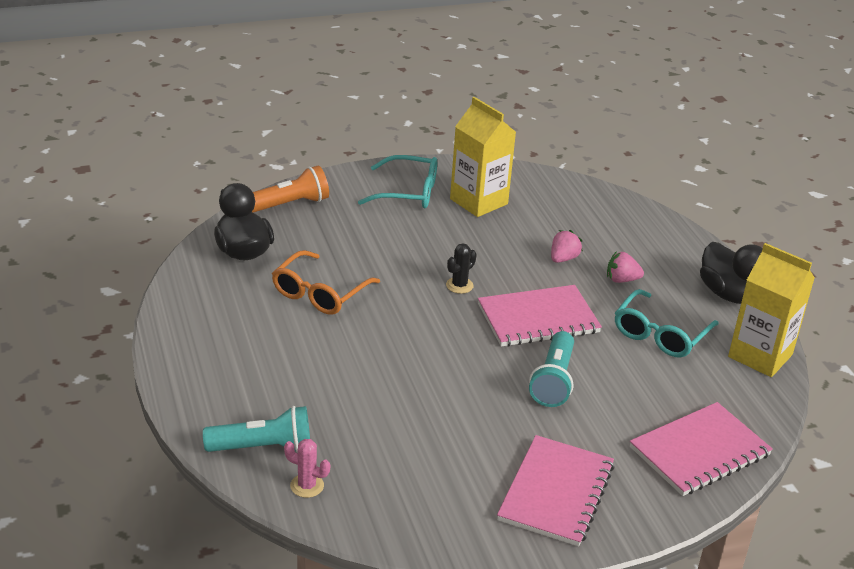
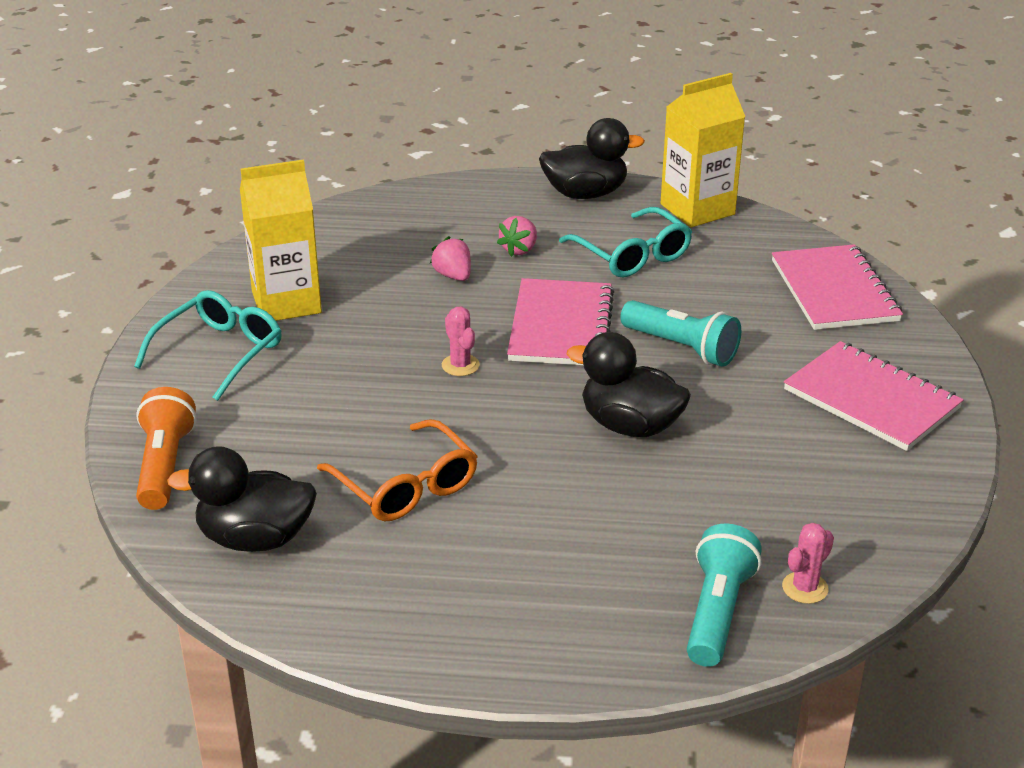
camera: 65 degrees left, 0 degrees up
black cactus [446,243,477,294] -> pink cactus [442,307,480,376]
none -> black duck [567,332,691,437]

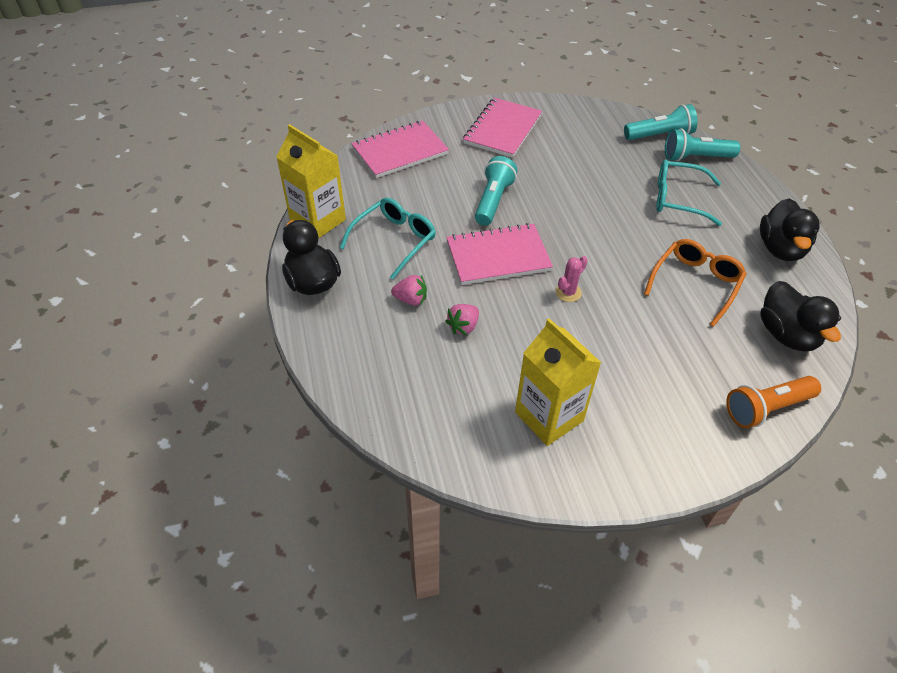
camera: 110 degrees left, 15 degrees up
turquoise glasses [134,290,282,401] -> turquoise glasses moved to [656,159,722,226]
black duck [567,332,691,437] -> black duck moved to [760,199,820,261]
pink cactus [782,523,834,604] -> turquoise flashlight [624,104,698,140]

